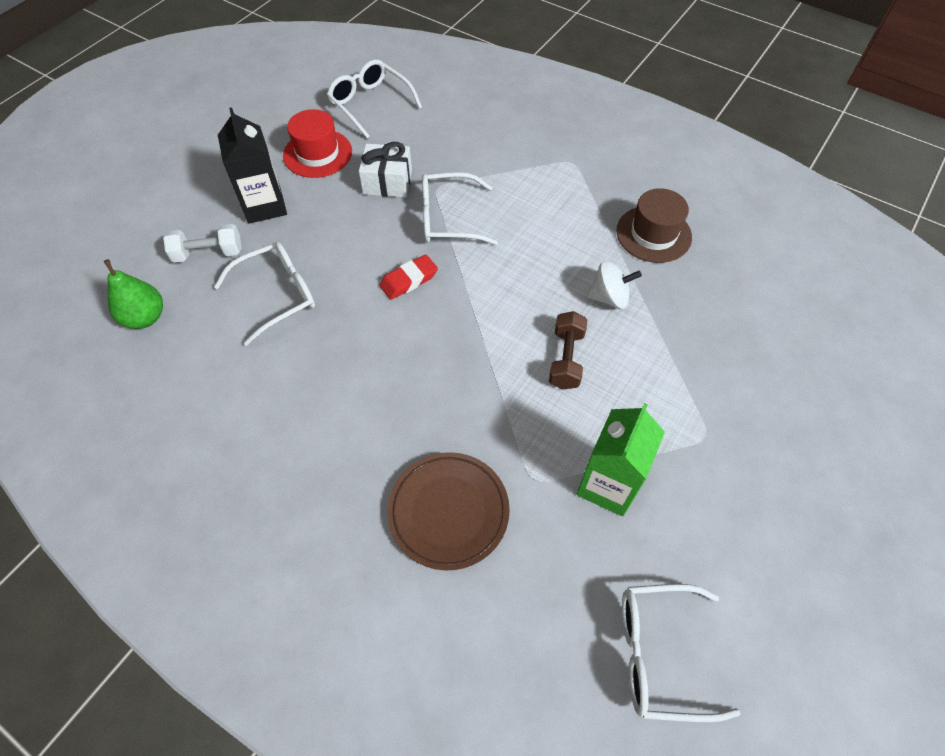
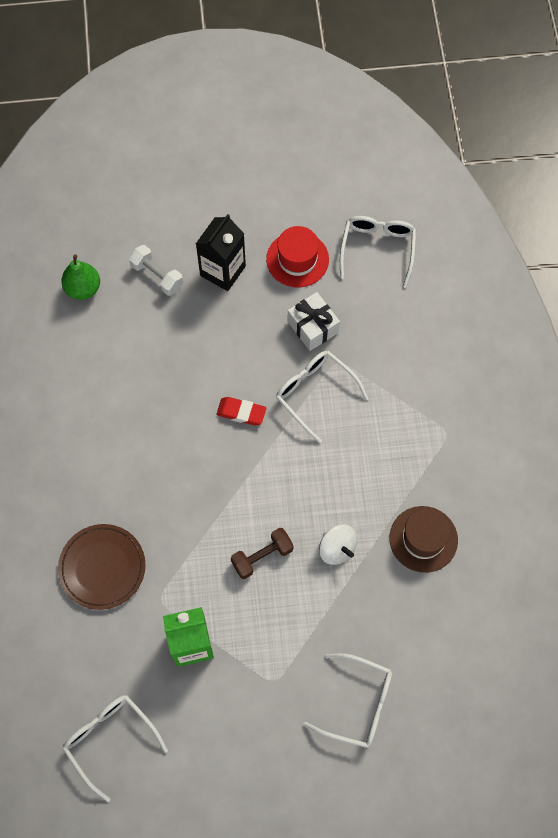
camera: 50 degrees right, 10 degrees up
white glasses [214,242,315,346] -> white glasses moved to [303,653,392,748]

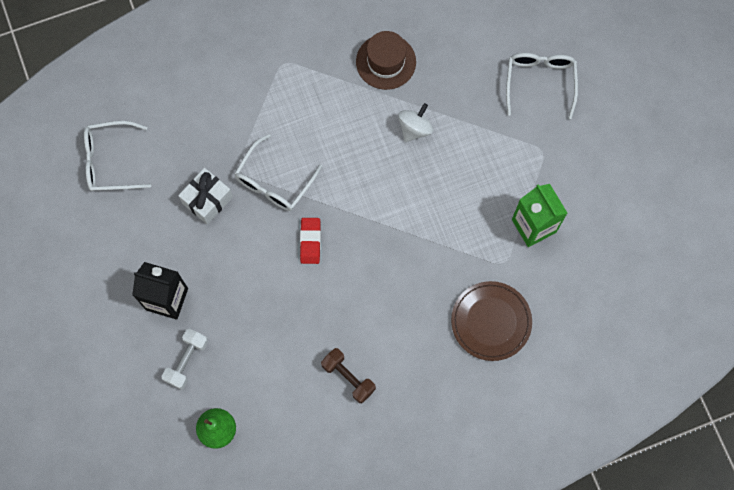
camera: 105 degrees left, 5 degrees up
white glasses [62,695,168,802] -> none
brown dumbbell [231,528,294,579] -> brown dumbbell moved to [321,348,376,403]
red hat [266,226,329,288] -> none

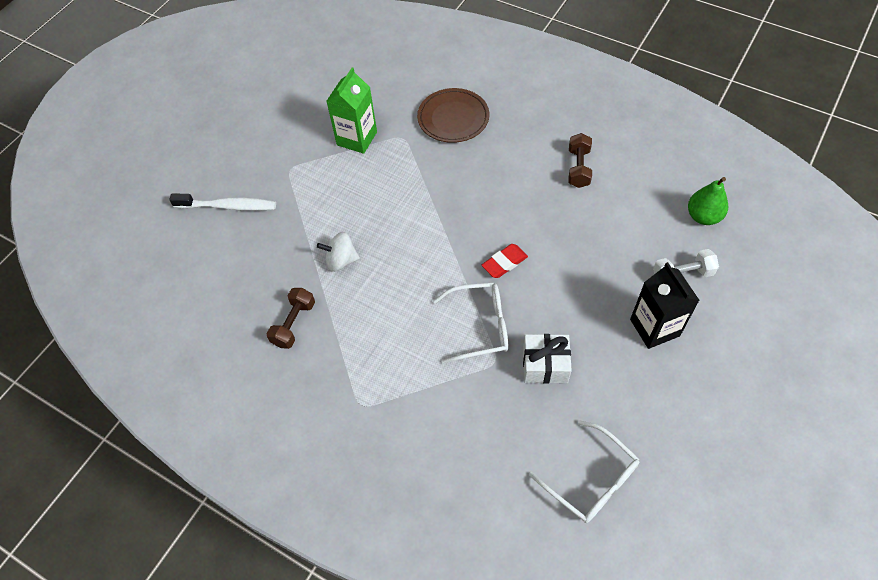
camera: 125 degrees left, 15 degrees down
brown hat [356,31,416,90] -> brown dumbbell [267,288,315,349]
white glasses [506,53,578,119] -> white toothbrush [169,193,276,211]

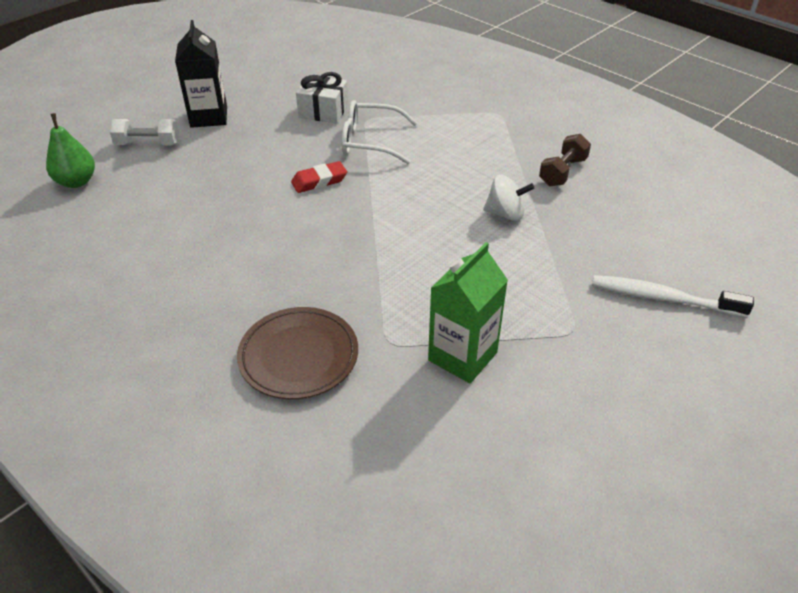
camera: 170 degrees left, 15 degrees down
white glasses [529,420,639,523] -> none
brown dumbbell [568,133,592,188] -> none

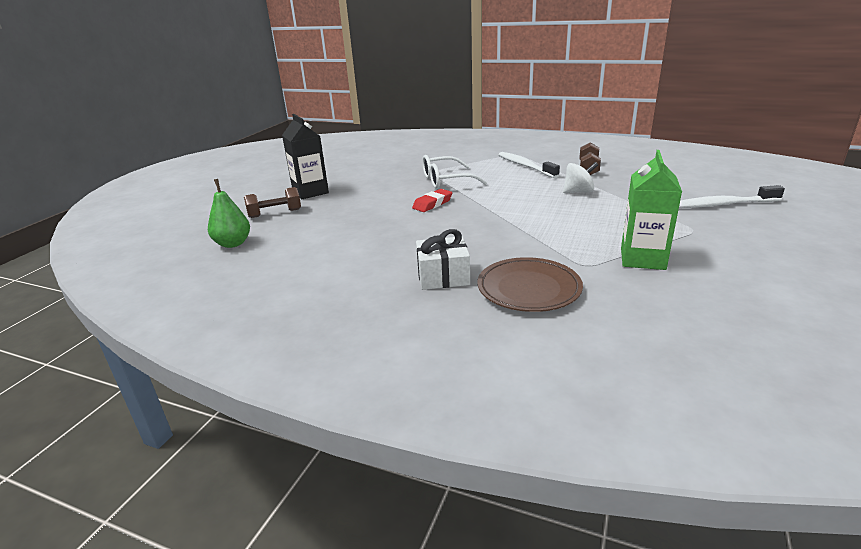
camera: 20 degrees left, 15 degrees down
white dumbbell [110,119,179,145] -> brown dumbbell [244,187,301,218]
white gift [296,72,348,123] -> white gift moved to [416,229,470,290]
none -> white toothbrush [498,152,560,178]

